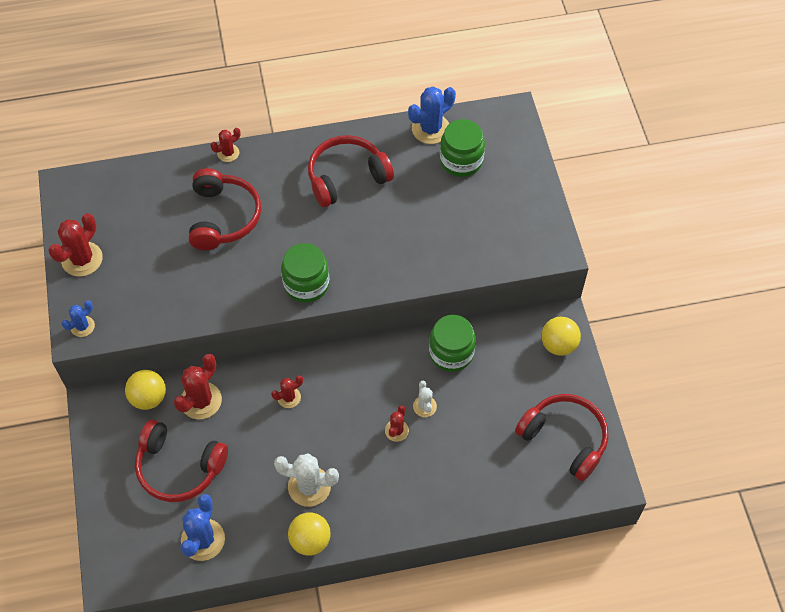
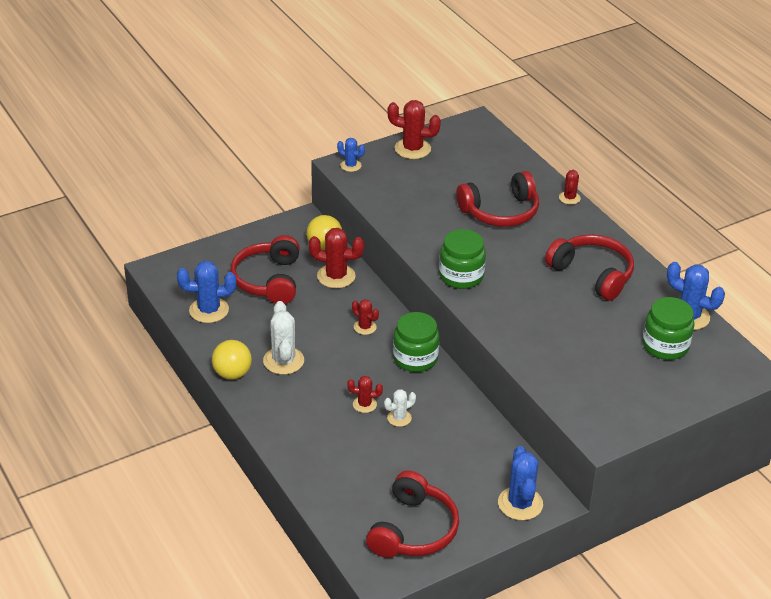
camera: 70 degrees right, 20 degrees down
red cactus [210,128,241,162] -> red cactus turned 60 degrees clockwise [559,170,581,205]
green jar [429,315,476,372] -> green jar moved to [393,312,439,372]
yellow ball [541,317,581,356] -> blue cactus [498,446,543,520]

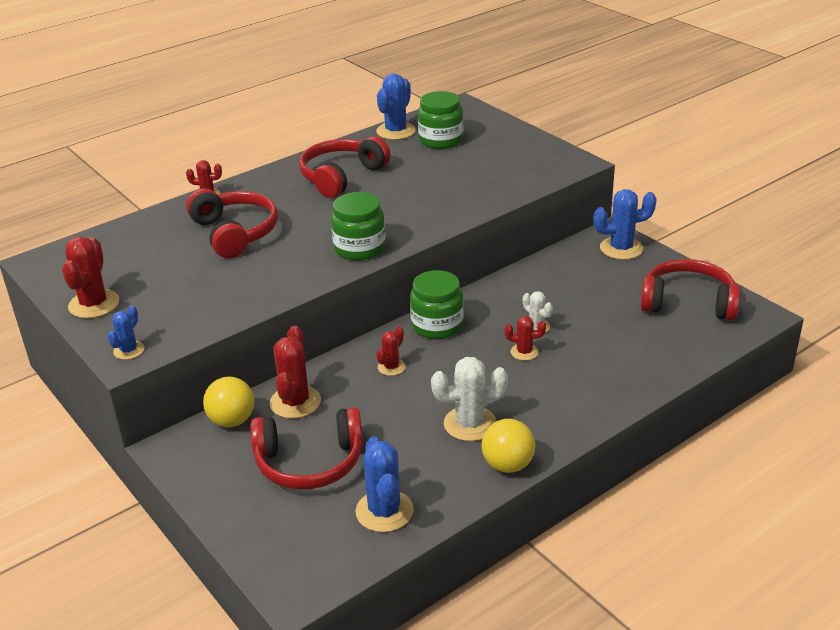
camera: 95 degrees left, 5 degrees down
red cactus [347,376,383,413] -> red cactus turned 75 degrees counterclockwise [504,316,546,361]

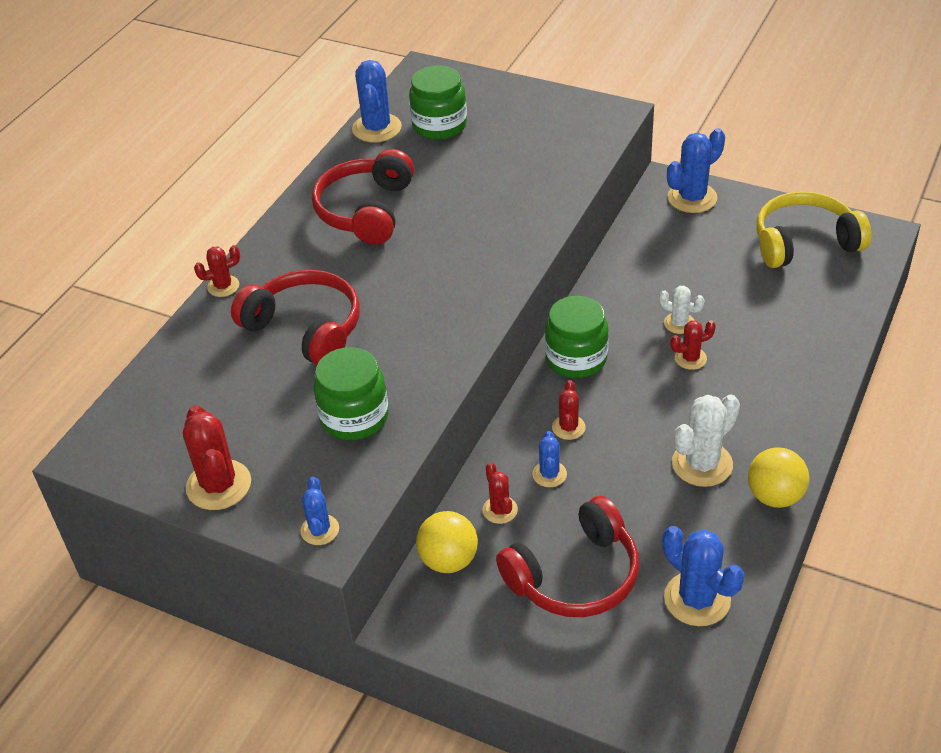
camera: 25 degrees left, 10 degrees up
red cactus [270,326,321,419] -> red cactus [483,462,518,524], size x0.57
green jar [331,192,386,261] -> green jar moved to [314,347,389,440]
red headphones [640,259,740,321] -> yellow headphones [756,191,872,268]
none -> blue cactus [532,431,567,487]

